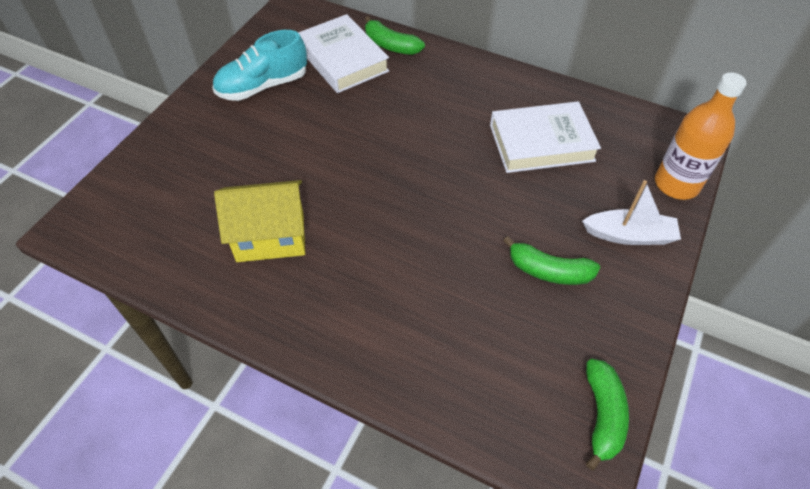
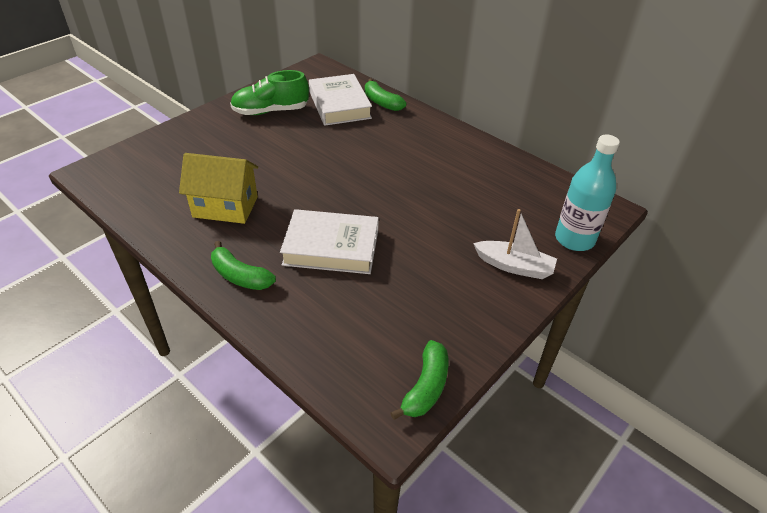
camera: 15 degrees right, 10 degrees down
turquoise shoe [212,30,307,101] -> green shoe [230,70,309,115]
white book [490,101,601,173] -> white book moved to [280,209,379,274]
green banana [503,236,600,285] -> green banana moved to [211,241,276,290]
orange bottle [655,72,747,200] -> turquoise bottle [555,134,620,251]

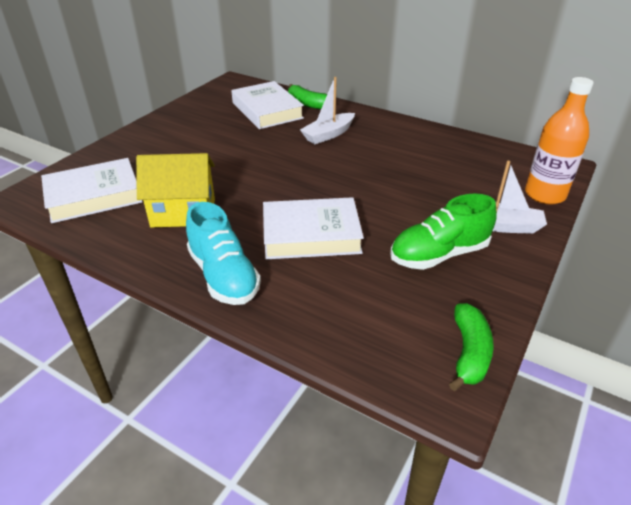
camera: 10 degrees left, 5 degrees down
green banana [211,241,276,290] -> turquoise shoe [186,202,261,305]
green shoe [230,70,309,115] -> green shoe moved to [390,194,497,270]
turquoise bottle [555,134,620,251] -> orange bottle [525,77,593,204]
none -> white book [41,158,142,223]
none -> white boat [300,77,355,144]

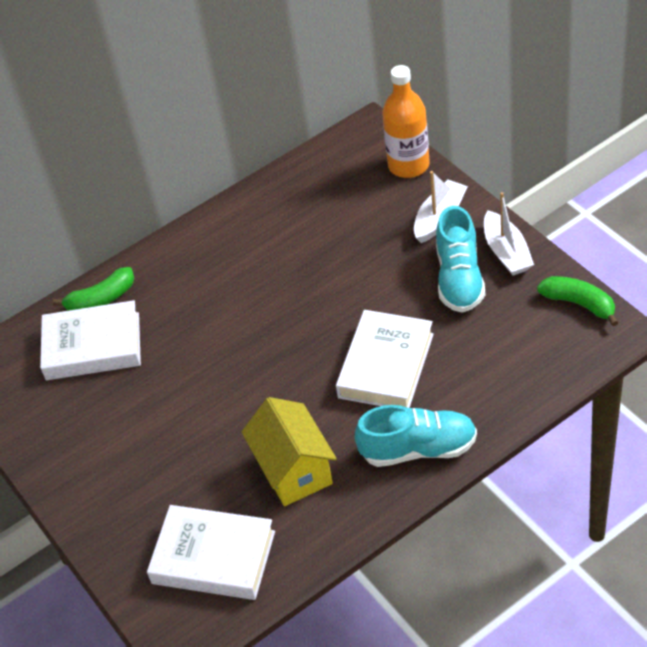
camera: 60 degrees left, 10 degrees up
white book [41,158,142,223] -> white book turned 75 degrees counterclockwise [147,505,275,600]
yellow house [136,153,215,227] -> yellow house turned 45 degrees counterclockwise [242,397,337,506]
white boat [300,77,355,144] -> white boat moved to [484,192,534,276]
green shoe [390,194,497,270] -> turquoise shoe [436,206,485,313]

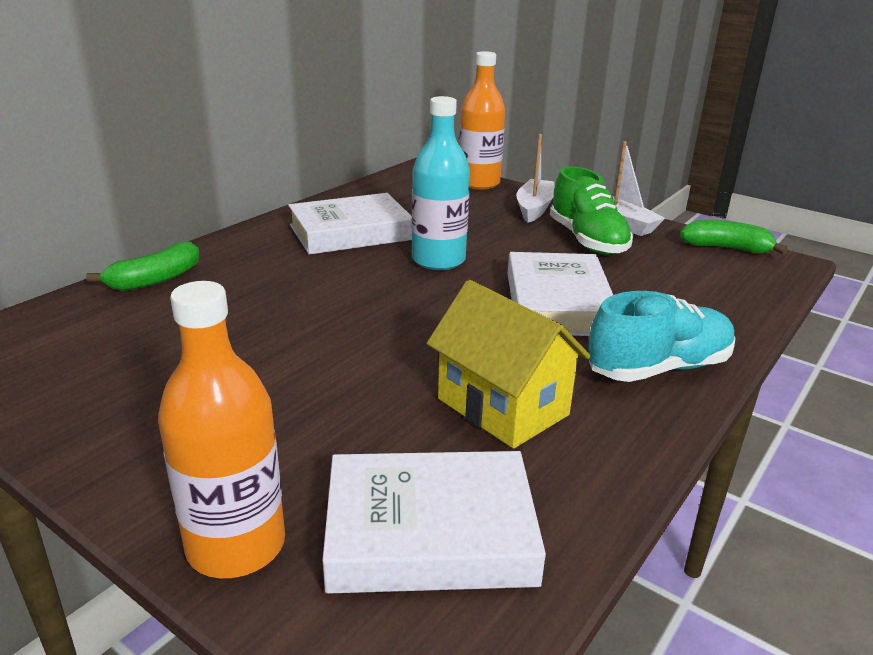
camera: 25 degrees left, 20 degrees down
white book [40,300,141,380] -> white book moved to [288,193,412,255]
turquoise shoe [436,206,485,313] -> green shoe [550,166,633,255]
none -> orange bottle [158,281,285,578]
none -> turquoise bottle [412,96,470,270]

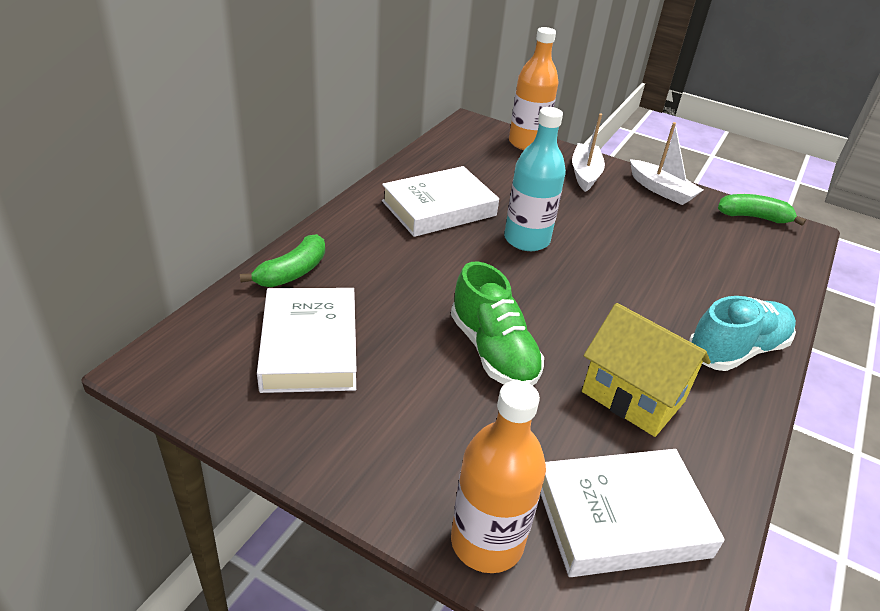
camera: 10 degrees left, 10 degrees up
white book [508,252,613,336] -> white book moved to [257,288,357,393]
green shoe [550,166,633,255] -> green shoe moved to [451,261,544,386]

